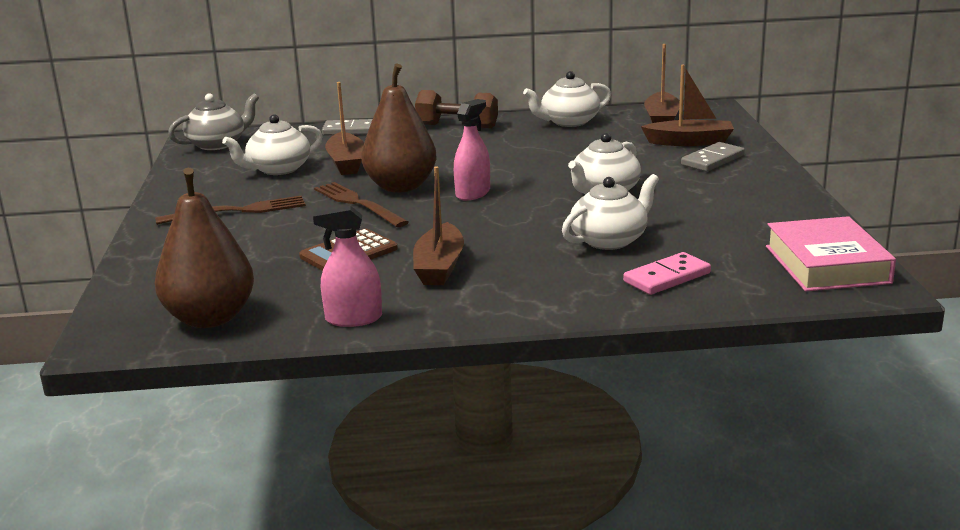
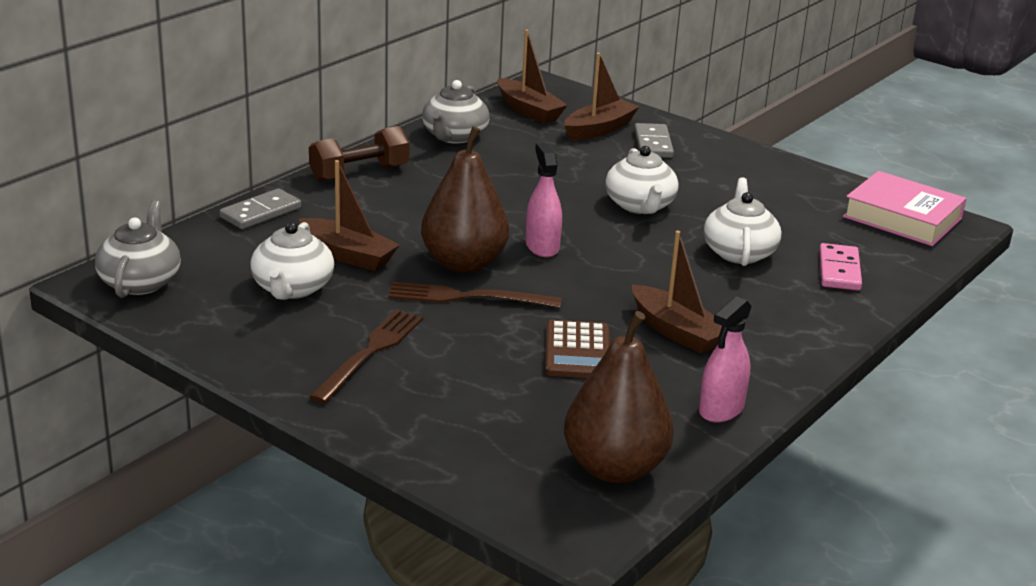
camera: 50 degrees left, 5 degrees up
white teapot [523,71,611,127] -> grey teapot [422,80,489,144]

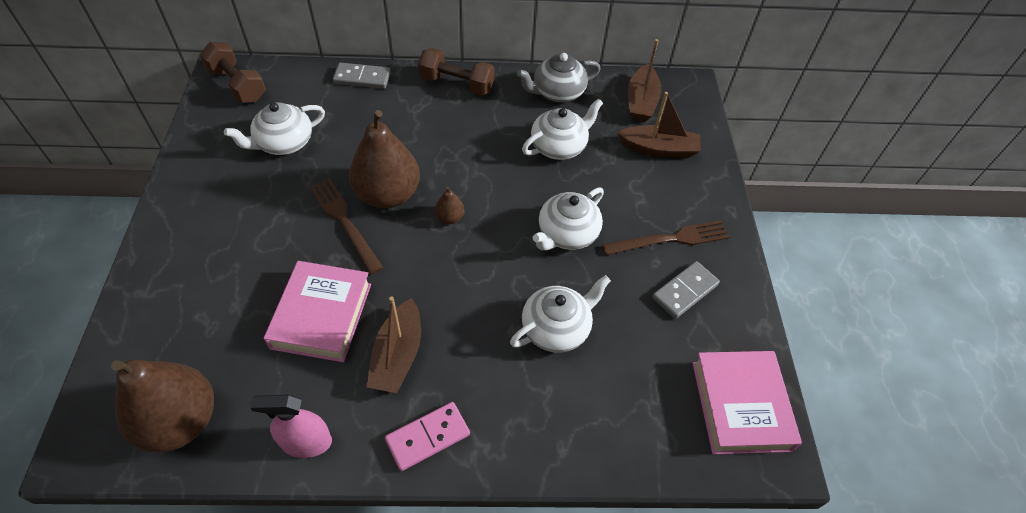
camera: 50 degrees right, 25 degrees up
grey teapot [95,201,181,298] -> brown dumbbell [200,42,266,103]
brown boat [299,160,400,271] -> none
brown fork [309,310,423,403] -> brown fork moved to [602,220,730,255]
pink spray bottle [526,143,562,257] -> brown pear [435,187,464,224]
brown calculator [545,320,610,378] -> pink book [264,261,371,362]
grey domino [634,123,674,158] -> grey domino moved to [652,261,720,319]
pink domino [819,243,862,291] -> pink domino moved to [385,402,470,471]
none -> white teapot [522,98,603,160]

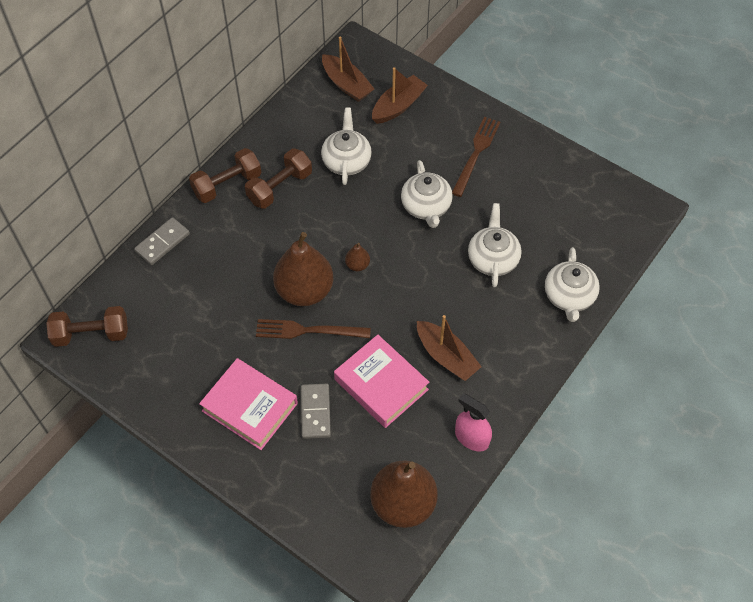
camera: 50 degrees left, 5 degrees up
white teapot [224,102,325,155] -> white teapot moved to [545,247,600,322]
pink spray bottle [250,394,332,458] -> pink spray bottle turned 90 degrees clockwise [455,393,492,451]
pink domino [385,402,470,471] -> none
grey teapot [517,53,601,102] -> none
grey domino [652,261,720,319] -> grey domino moved to [301,384,331,439]
pink book [692,351,802,454] -> pink book moved to [199,358,298,450]
none -> brown dumbbell [245,148,312,209]

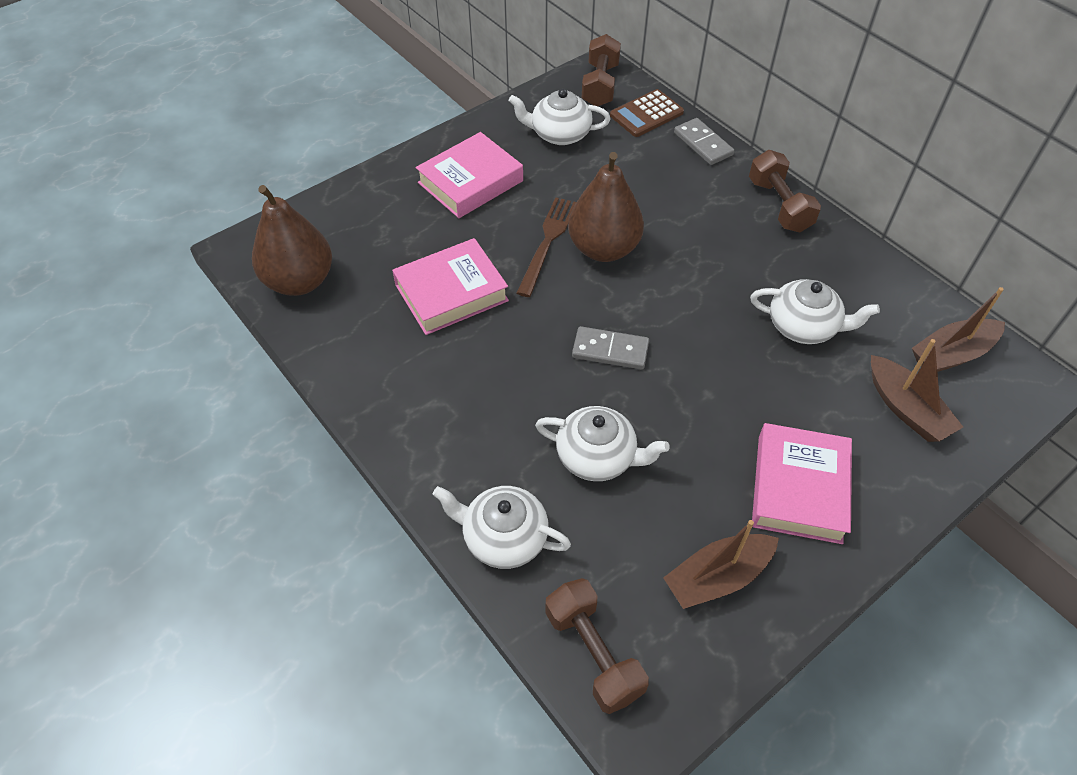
camera: 105 degrees right, 5 degrees down
brown dumbbell [245,148,312,209] -> brown dumbbell moved to [545,578,649,714]
grey domino [301,384,331,439] -> grey domino moved to [572,326,649,369]
brown pear [345,243,370,271] -> none
white teapot [401,160,453,228] -> white teapot moved to [509,88,611,145]
brown boat [417,315,482,381] -> brown boat moved to [663,520,779,609]
brown fork [452,117,500,197] -> pink book [752,423,852,544]
pink spray bottle [455,393,492,451] -> none
none -> brown calculator [610,89,684,137]

